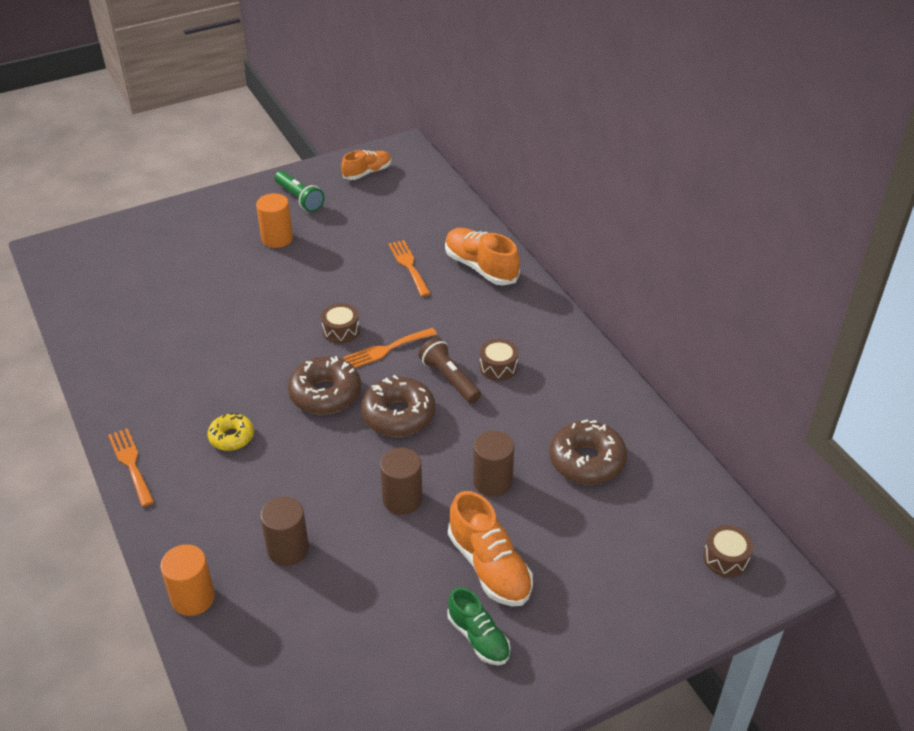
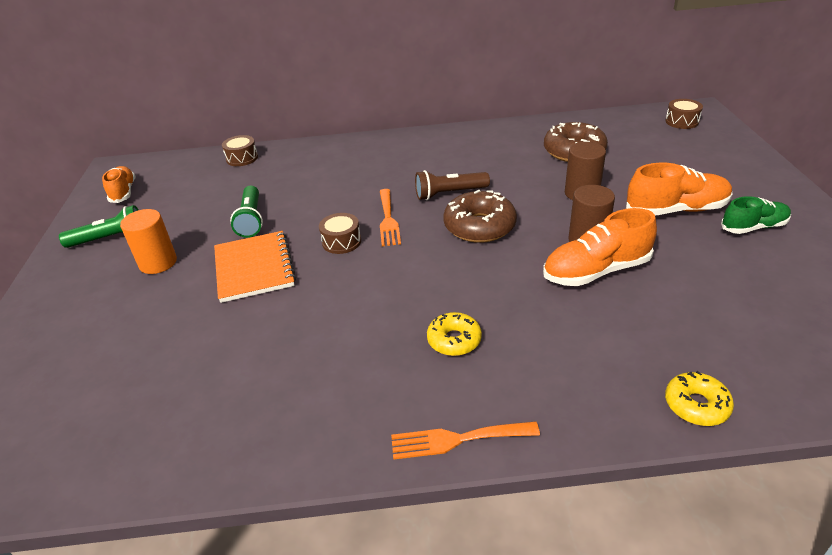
camera: 65 degrees left, 5 degrees down
orange cylinder [160,544,215,616] -> yellow donut [665,371,734,426]
brown cylinder [260,497,309,566] -> none
brown donut [288,356,361,414] -> none
orange fork [388,240,431,296] -> none
orange shoe [445,228,520,286] -> orange shoe moved to [543,208,657,286]
brown drum [479,339,518,381] -> brown drum moved to [222,135,258,166]
none -> orange notebook [214,231,296,303]
none -> green flashlight [230,186,263,238]

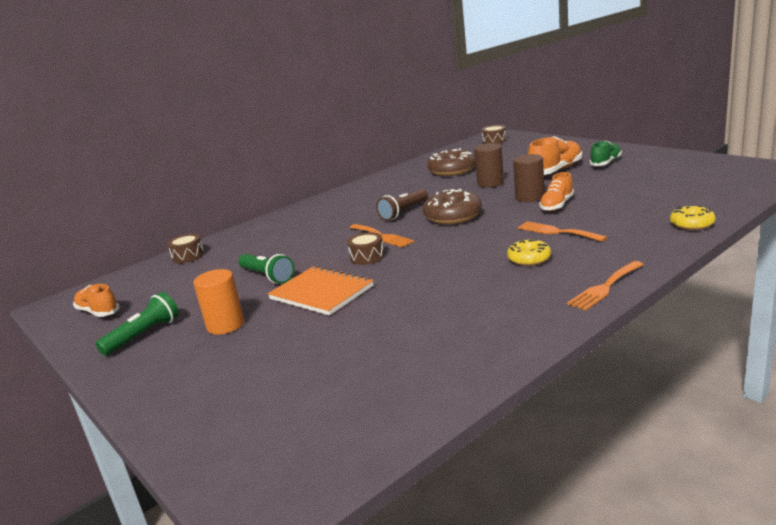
camera: 35 degrees left, 15 degrees down
orange shoe [543,208,657,286] -> orange shoe [539,172,574,211], size x0.65
none -> orange fork [518,221,607,242]

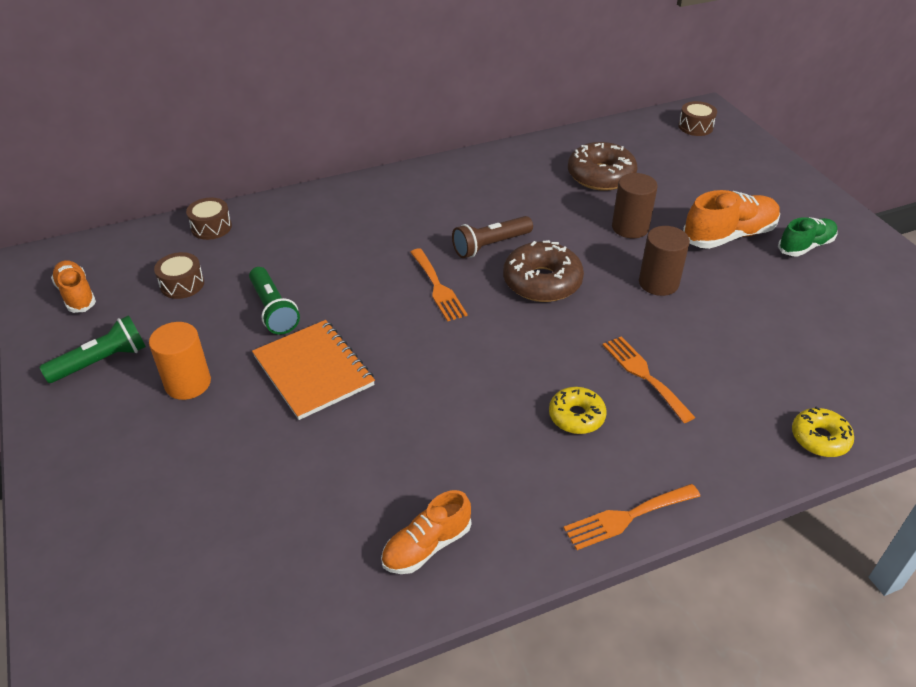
camera: 15 degrees right, 20 degrees up
brown drum [347,232,385,265] -> brown drum moved to [154,252,204,299]
orange shoe [539,172,574,211] -> orange shoe moved to [381,490,471,574]

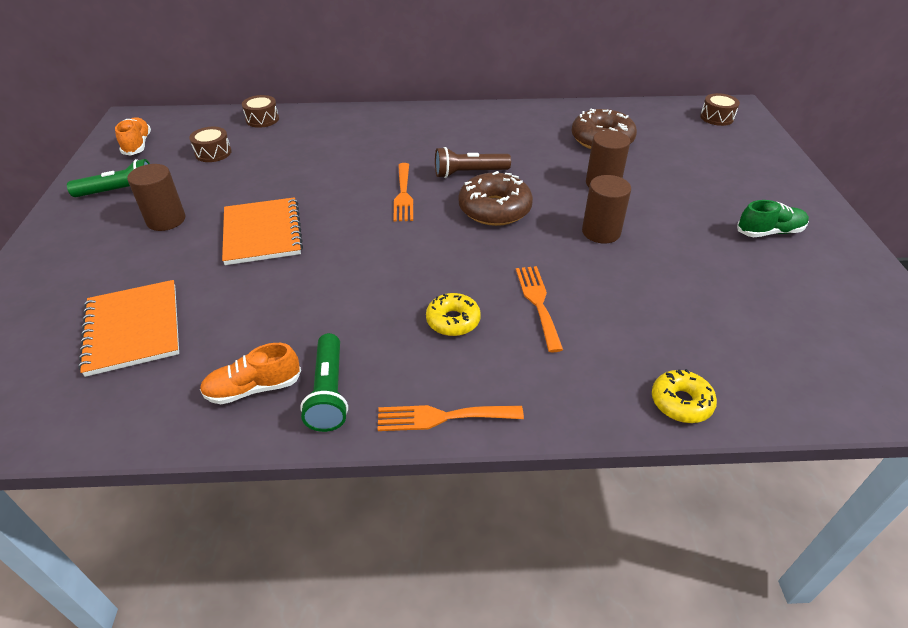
camera: 20 degrees right, 0 degrees up
orange cylinder [149,322,211,400] -> brown cylinder [127,164,185,231]
green flashlight [249,267,300,335] -> green flashlight moved to [300,333,348,432]
orange shoe [683,190,780,249] -> none
none -> orange notebook [78,280,179,377]

